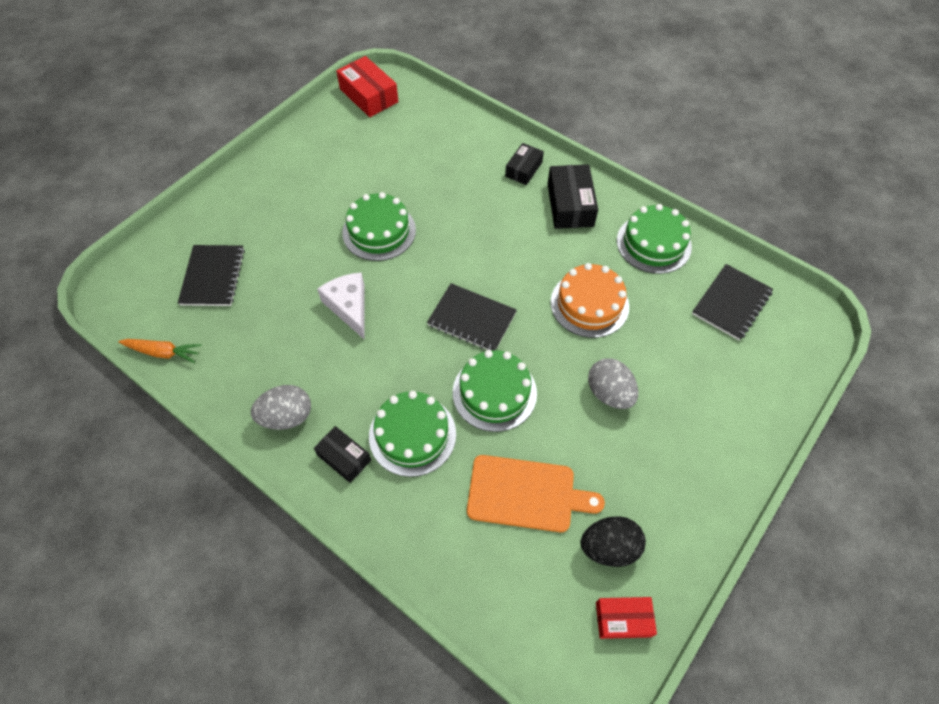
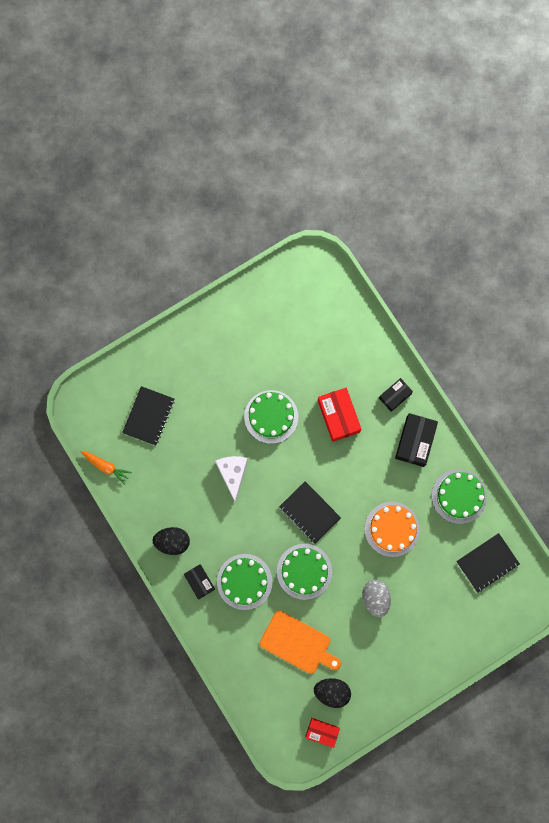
camera: 20 degrees right, 20 degrees up
grey egg [251,385,311,430] -> black egg [152,527,190,555]
red box [336,56,398,117] -> red box moved to [318,388,362,442]

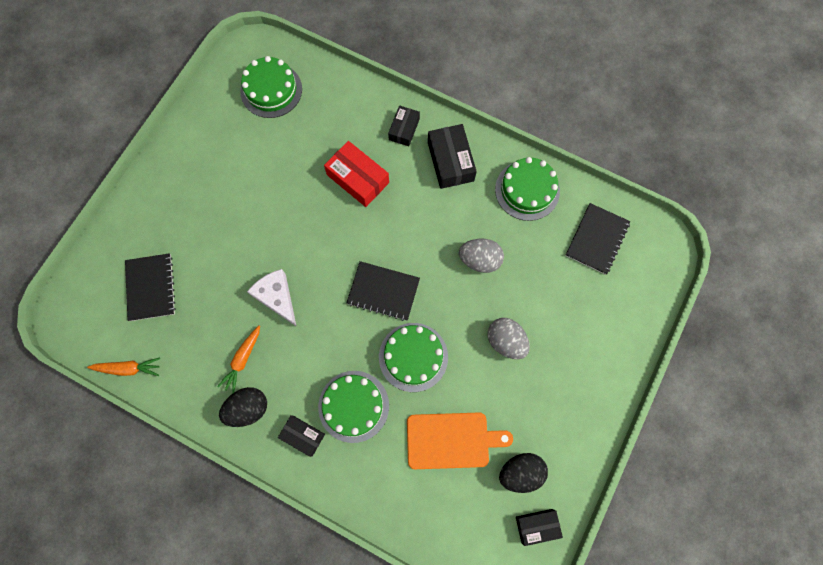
camera: 30 degrees left, 5 degrees down
green cake [244,390,298,444] -> green cake moved to [240,56,302,118]
red box [305,718,340,748] -> black box [516,509,563,546]
orange cake [365,502,420,557] -> grey egg [459,239,504,273]
none -> orange carrot [217,326,260,394]

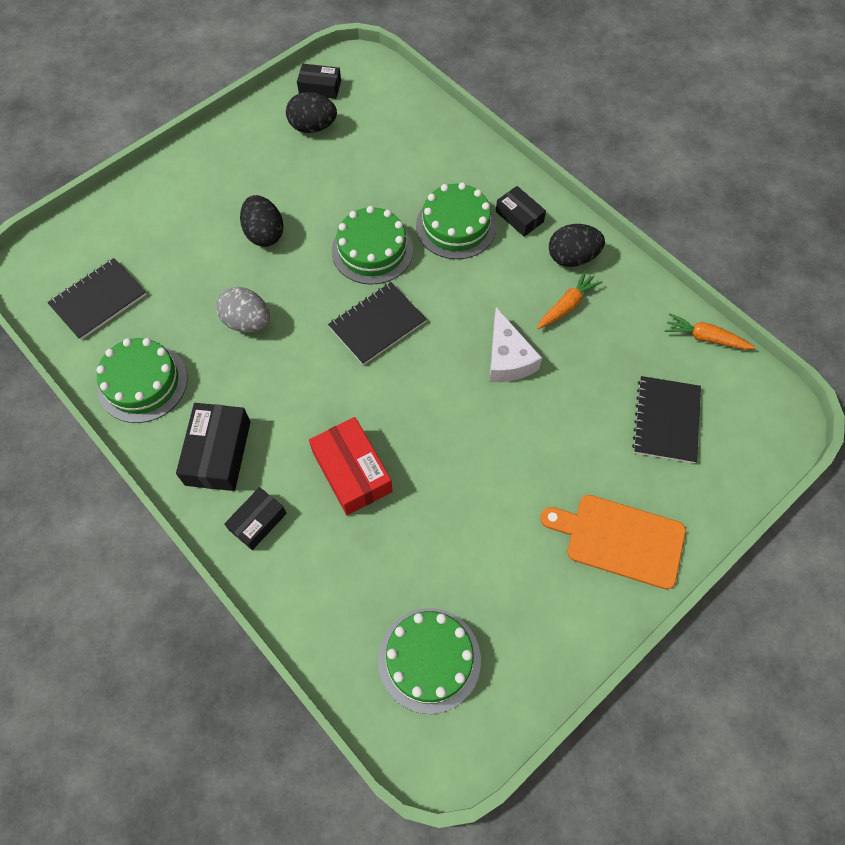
camera: 160 degrees left, 10 degrees down
black notebook [346,261,420,321] -> black notebook turned 75 degrees counterclockwise [328,282,427,365]
orange cutting board [407,412,513,469] -> orange cutting board moved to [540,495,686,589]
grey egg [488,318,530,359] -> black egg [240,195,284,247]

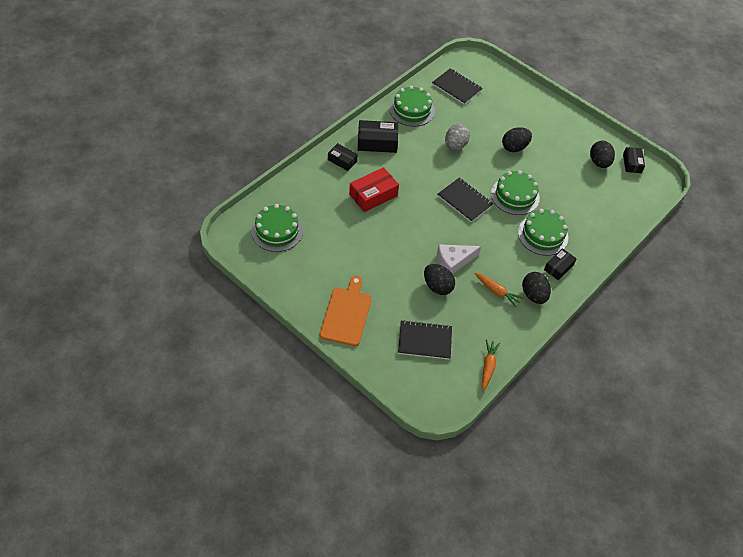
camera: 80 degrees right, 10 degrees down
none -> black egg [424,264,455,295]

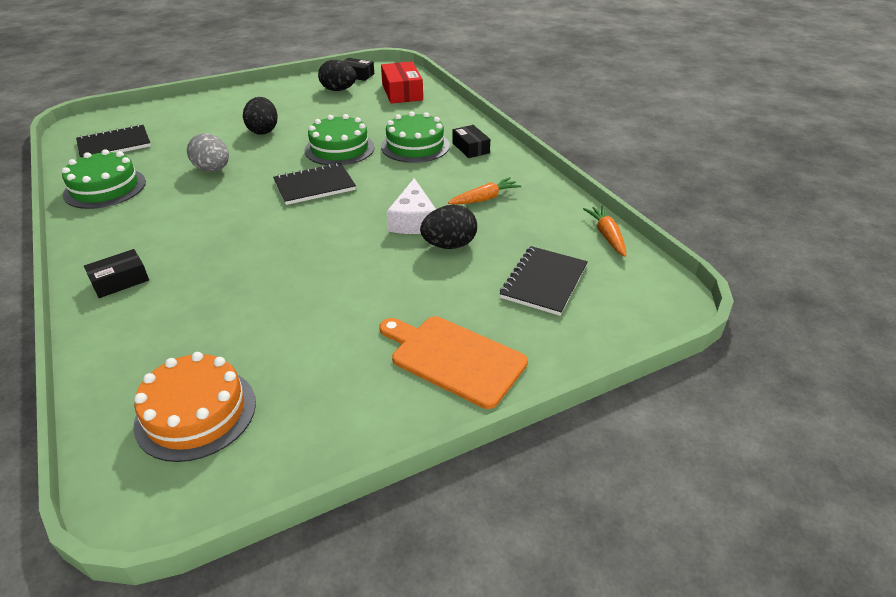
camera: 65 degrees left, 15 degrees down
green cake [251,204,303,252] -> orange cake [133,352,256,462]
red box [349,167,399,212] -> red box moved to [381,62,423,104]
black box [358,120,398,153] -> none
orange carrot [482,340,500,391] -> orange carrot turned 45 degrees clockwise [583,206,626,257]
black egg [522,272,551,304] -> none

